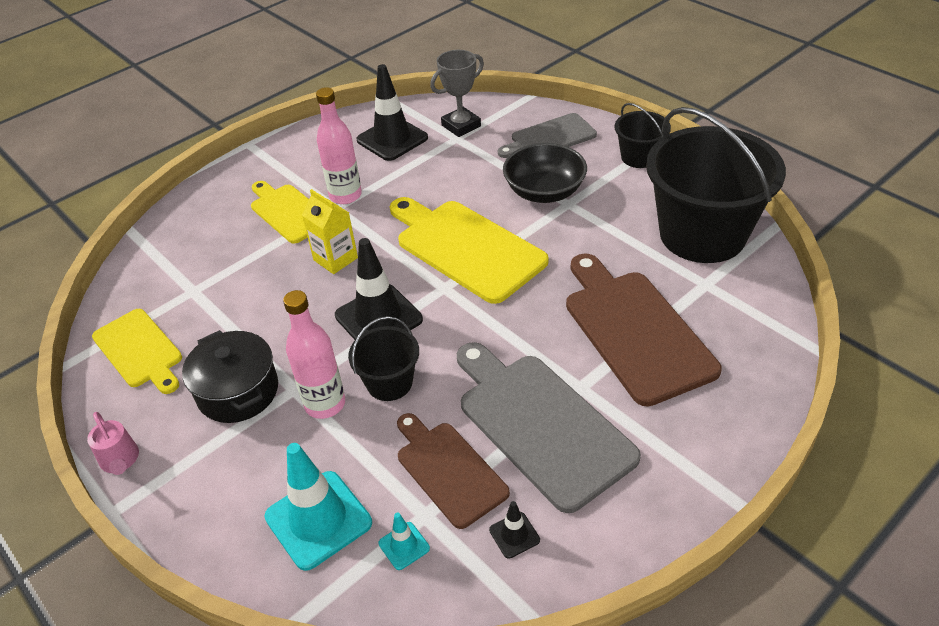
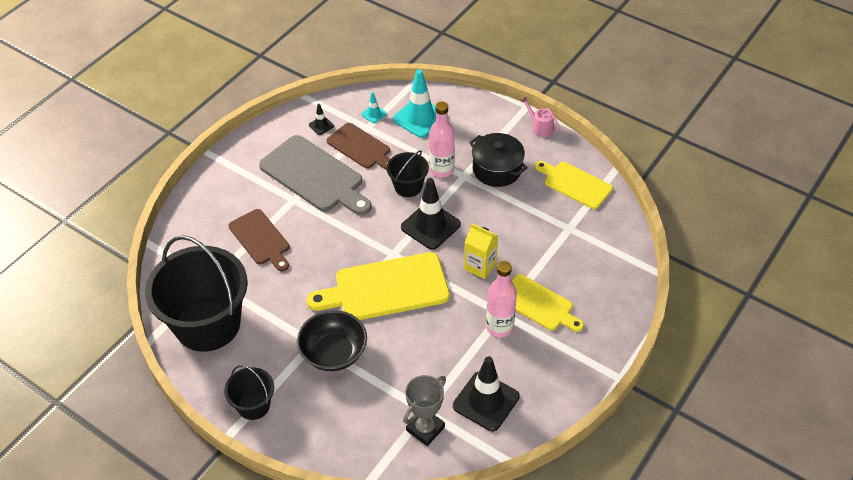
camera: 165 degrees right, 5 degrees up
yellow cutting board [390,197,549,304] -> yellow cutting board turned 135 degrees clockwise [307,252,450,320]
grey cutting board [498,113,597,158] -> none
brown cutting board [566,253,722,407] -> brown cutting board [228,209,290,271], size x0.63

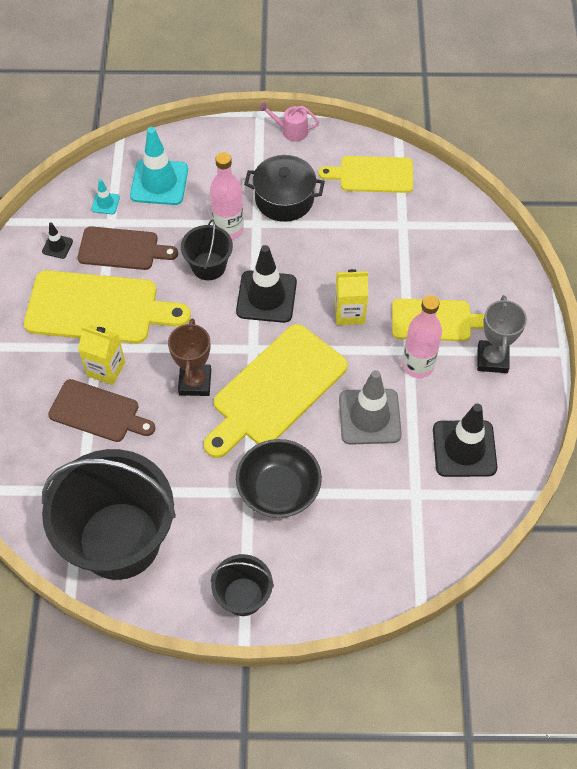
camera: 35 degrees left, 10 degrees up
grey cutting board [259,135,372,215] -> yellow cutting board [24,270,191,344]
grey trophy [403,375,446,446] -> grey trophy moved to [477,295,527,373]
none -> yellow carton [78,325,125,385]
none -> brown trophy [168,319,211,396]
none -> grey traffic cone [339,370,402,445]

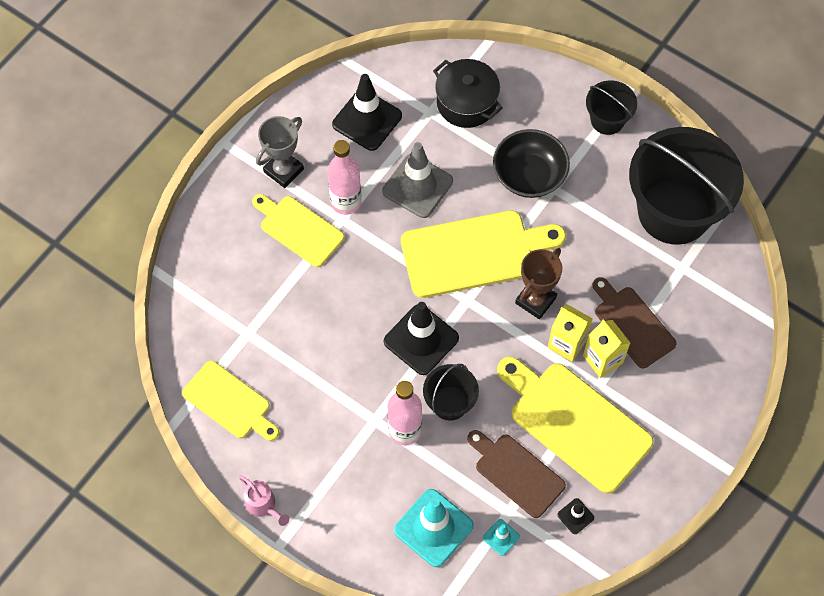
camera: 145 degrees left, 5 degrees up
black pot [244,155,325,222] -> black pot moved to [433,59,503,128]
yellow carton [335,269,368,325] -> yellow carton moved to [548,304,593,362]

